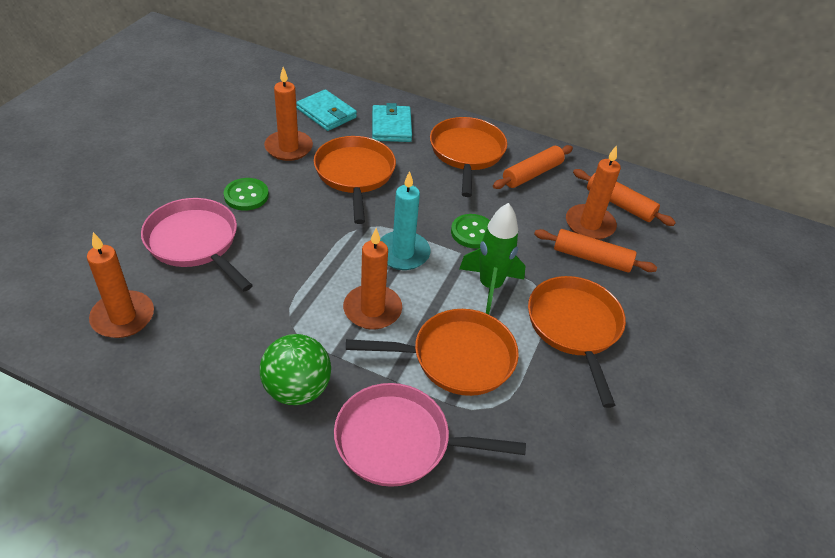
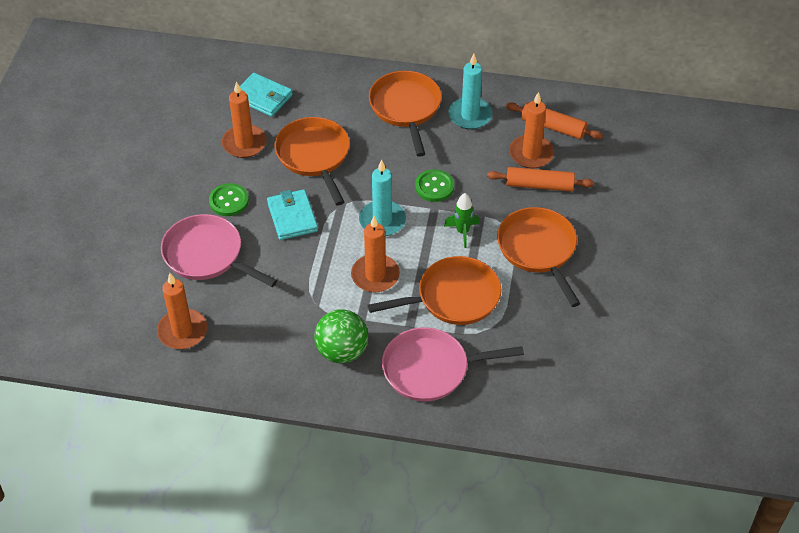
camera: 10 degrees left, 5 degrees up
turquoise wallet [372,103,412,142] -> turquoise wallet moved to [267,189,318,240]
green rocket [459,203,525,314] -> green rocket [444,193,479,248], size x0.64
orange rolling pin [493,145,573,189] -> turquoise candle [448,54,492,129]

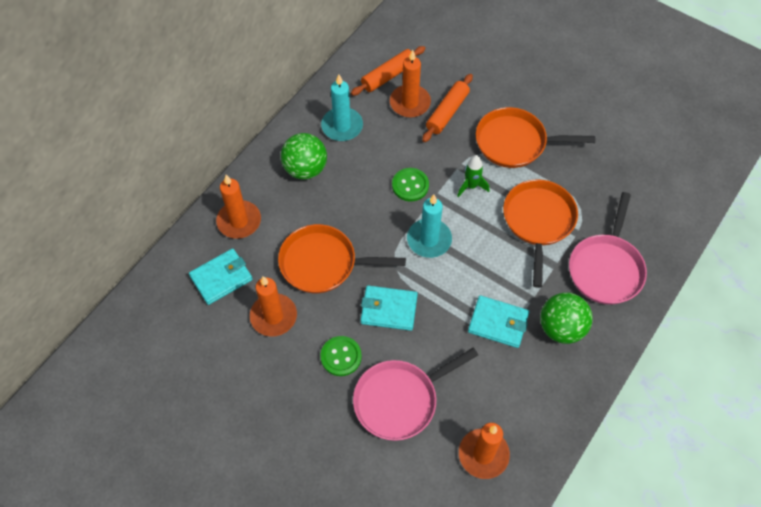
camera: 65 degrees left, 10 degrees up
orange candle [351,216,400,292] -> orange candle moved to [216,175,261,239]
orange pan [369,71,442,157] -> green ball [281,133,327,179]
none -> turquoise wallet [468,295,529,348]

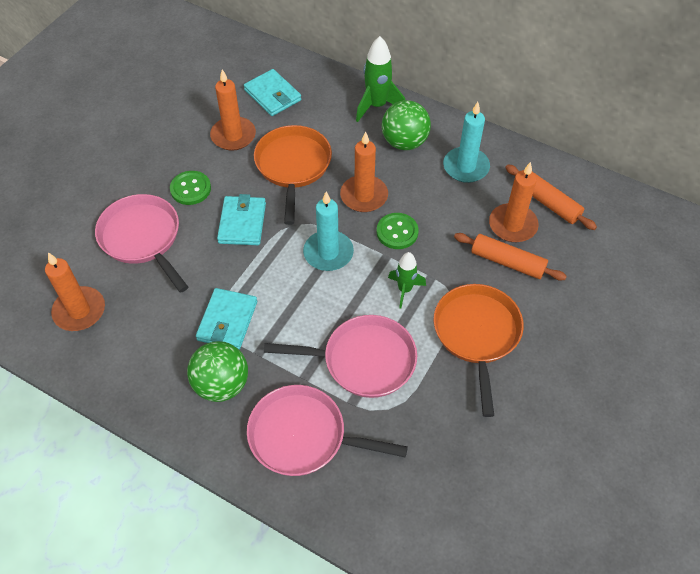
camera: 85 degrees right, 5 degrees down
orange candle [216,175,261,239] -> orange candle moved to [340,131,388,212]
orange pan [503,179,578,288] -> pink pan [264,315,417,398]
none -> green rocket [356,36,405,122]

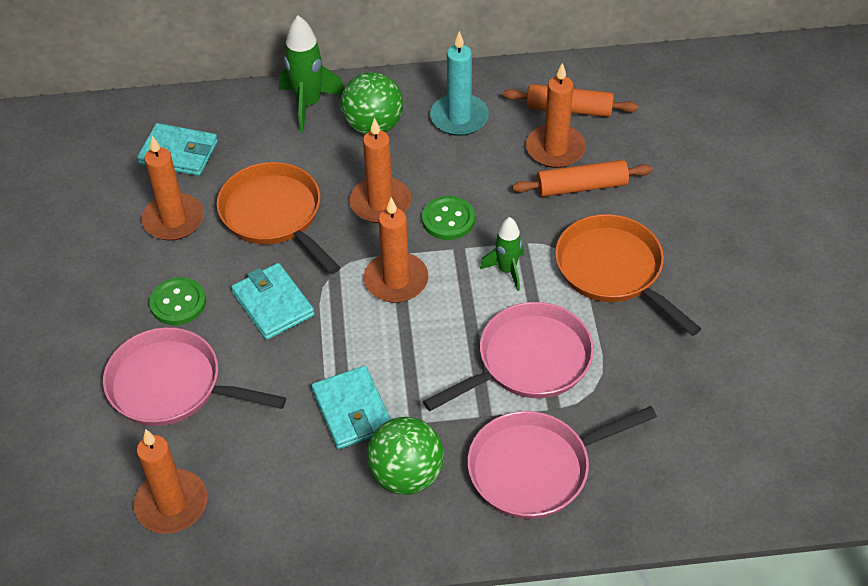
camera: 35 degrees left, 5 degrees down
turquoise candle [303,191,354,271] -> orange candle [364,197,428,303]

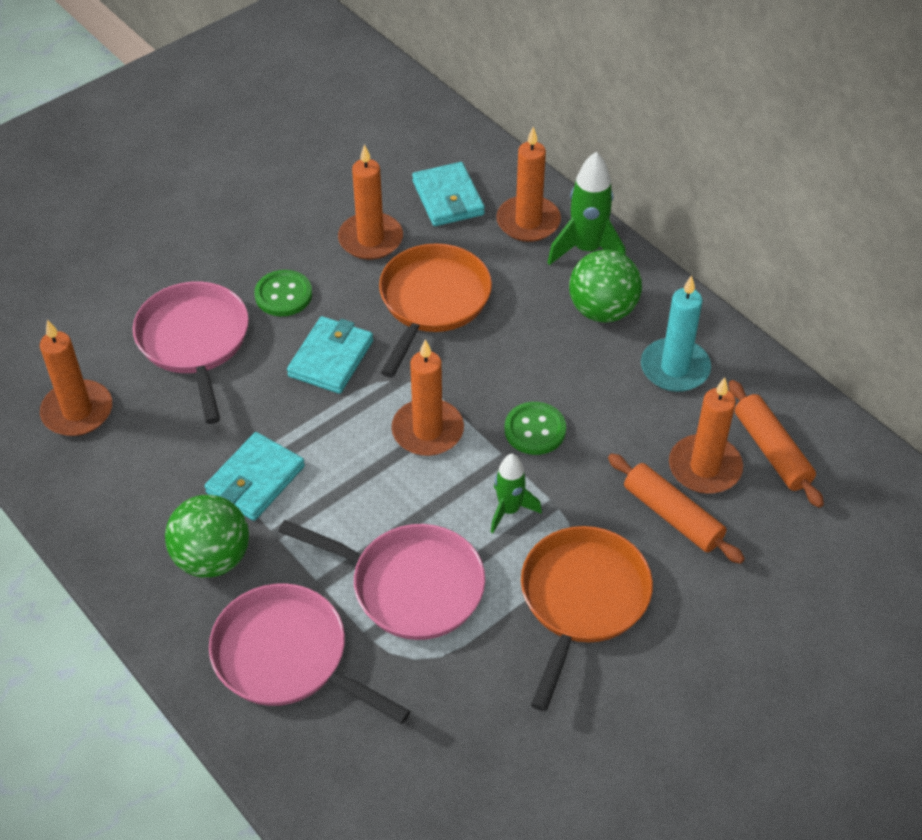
camera: 55 degrees right, 0 degrees up
orange candle [349,118,411,223] -> orange candle moved to [496,127,561,242]

